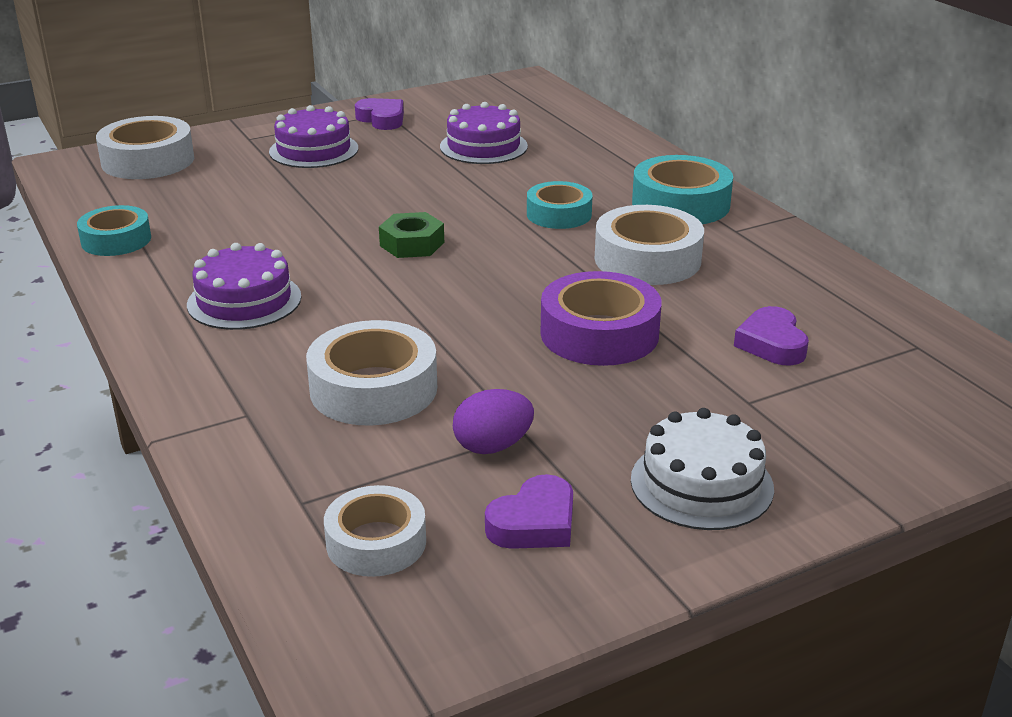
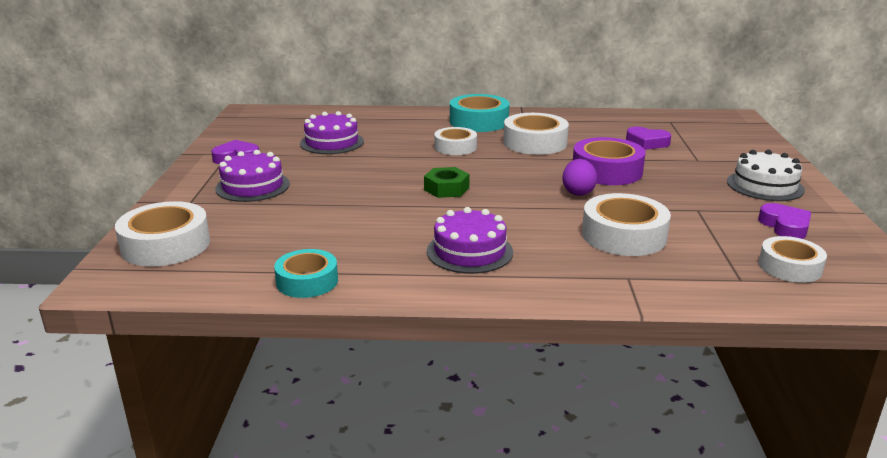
camera: 60 degrees left, 5 degrees down
purple egg [453,389,534,454] -> purple egg moved to [563,159,597,196]
turquoise tape [527,181,592,229] -> white tape [434,127,477,155]

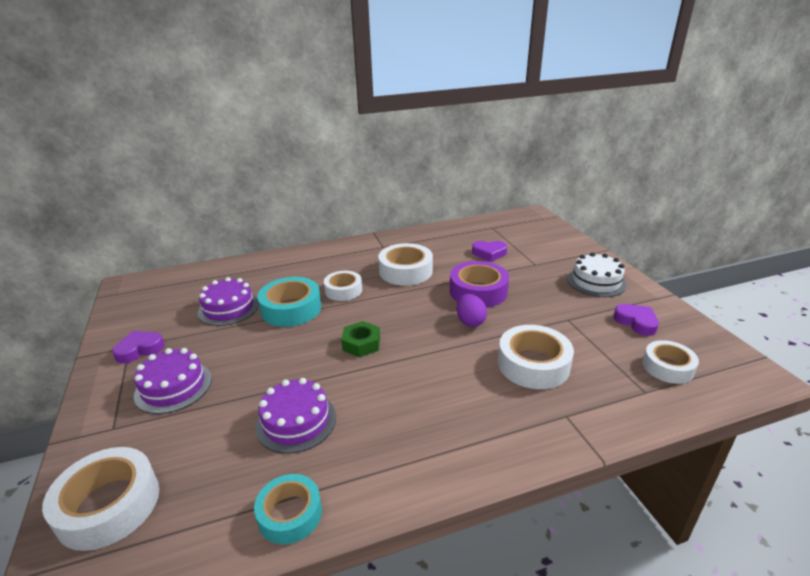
camera: 20 degrees left, 5 degrees up
purple cake [427,207,513,274] -> purple cake moved to [255,378,336,454]
turquoise tape [450,94,510,132] -> turquoise tape moved to [257,277,321,327]

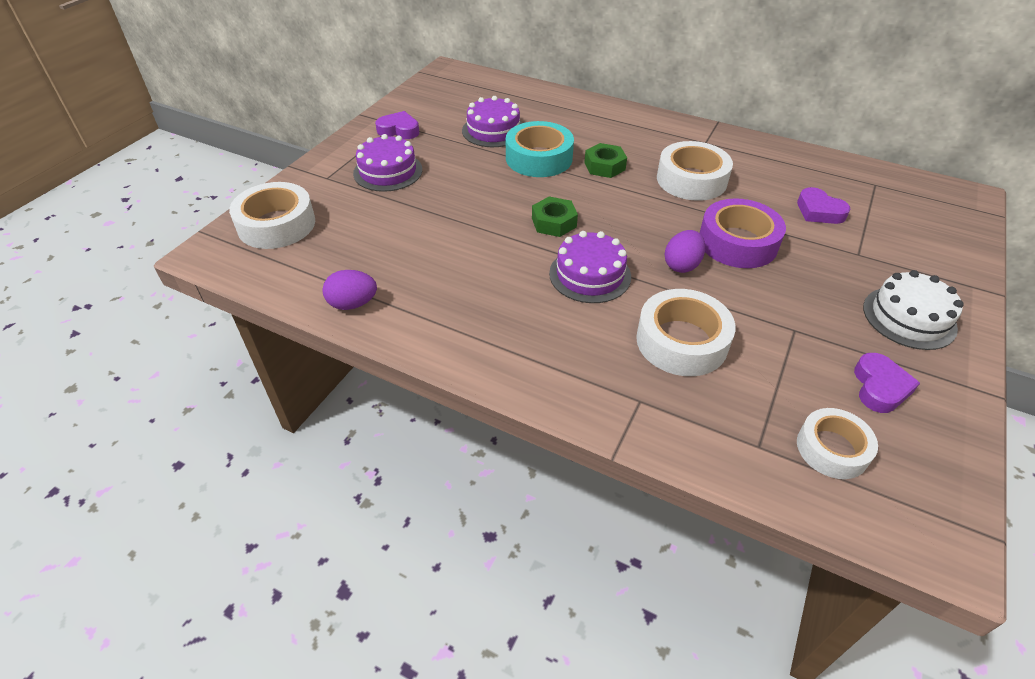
camera: 45 degrees right, 15 degrees up
turquoise tape [254,474,322,545] -> purple egg [323,270,377,310]
purple cake [255,378,336,454] -> purple cake moved to [549,231,631,303]
white tape [324,271,362,301] -> green nut [584,143,627,178]

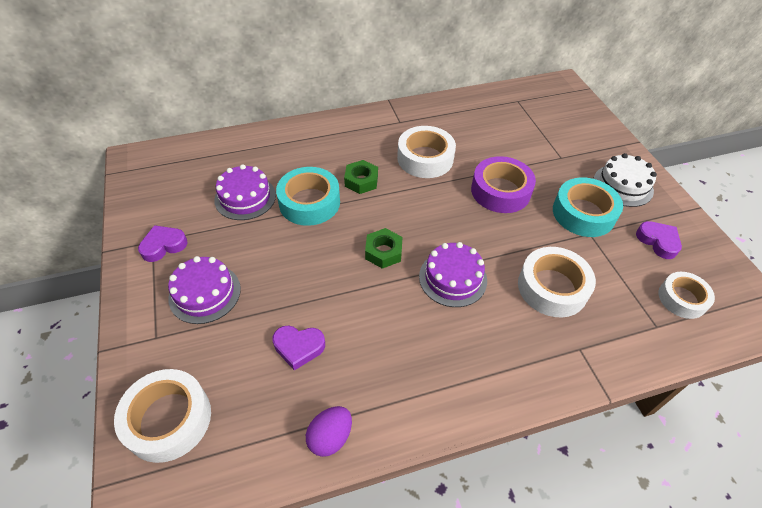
camera: 45 degrees left, 5 degrees up
purple egg [665,230,705,273] -> none
purple heart [797,187,850,224] -> purple heart moved to [273,326,325,371]
none -> turquoise tape [553,177,623,237]

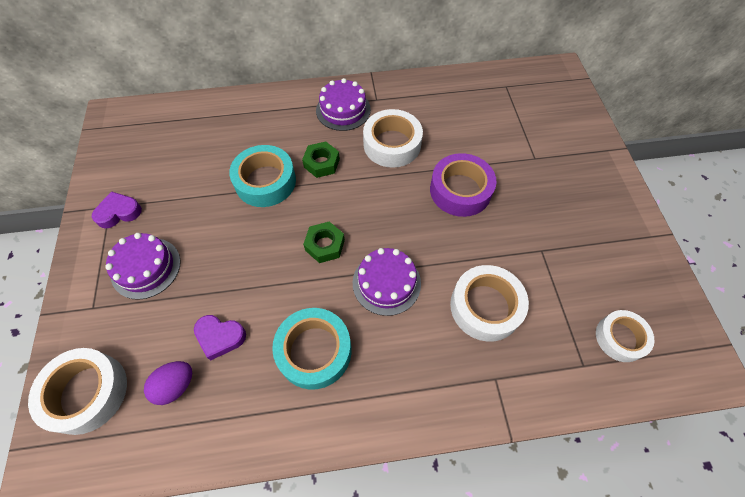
camera: 10 degrees right, 10 degrees up
purple cake [214,164,276,220] -> purple cake moved to [316,78,371,131]
purple egg [306,406,352,457] -> purple egg moved to [144,361,192,405]
turquoise tape [553,177,623,237] -> turquoise tape moved to [272,308,351,390]
white cake [594,153,657,207] -> none
purple heart [636,221,682,259] -> none

